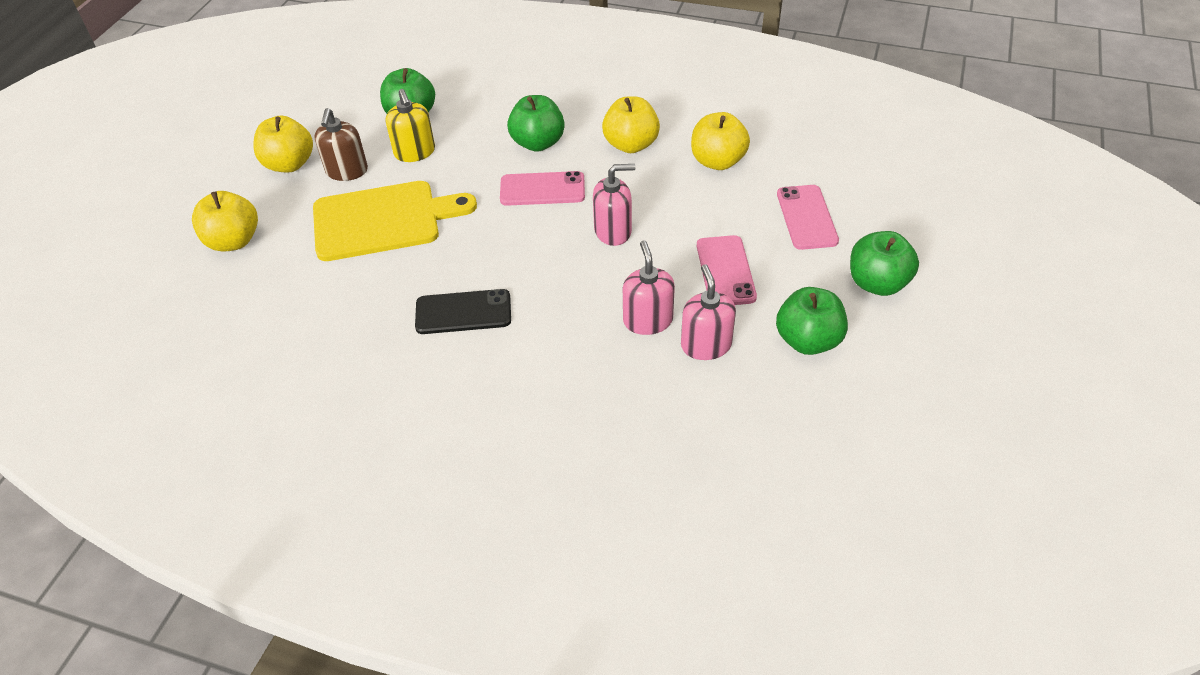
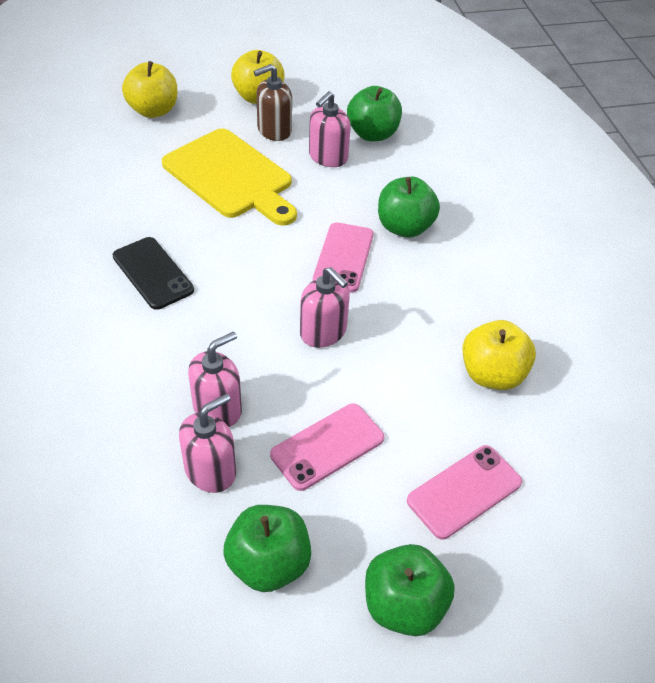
camera: 55 degrees right, 0 degrees up
yellow soap dispenser [386,89,435,162] -> pink soap dispenser [309,91,351,167]
pink phone [500,171,585,206] -> pink phone turned 45 degrees clockwise [313,222,374,292]
yellow apple [602,96,660,153] -> none

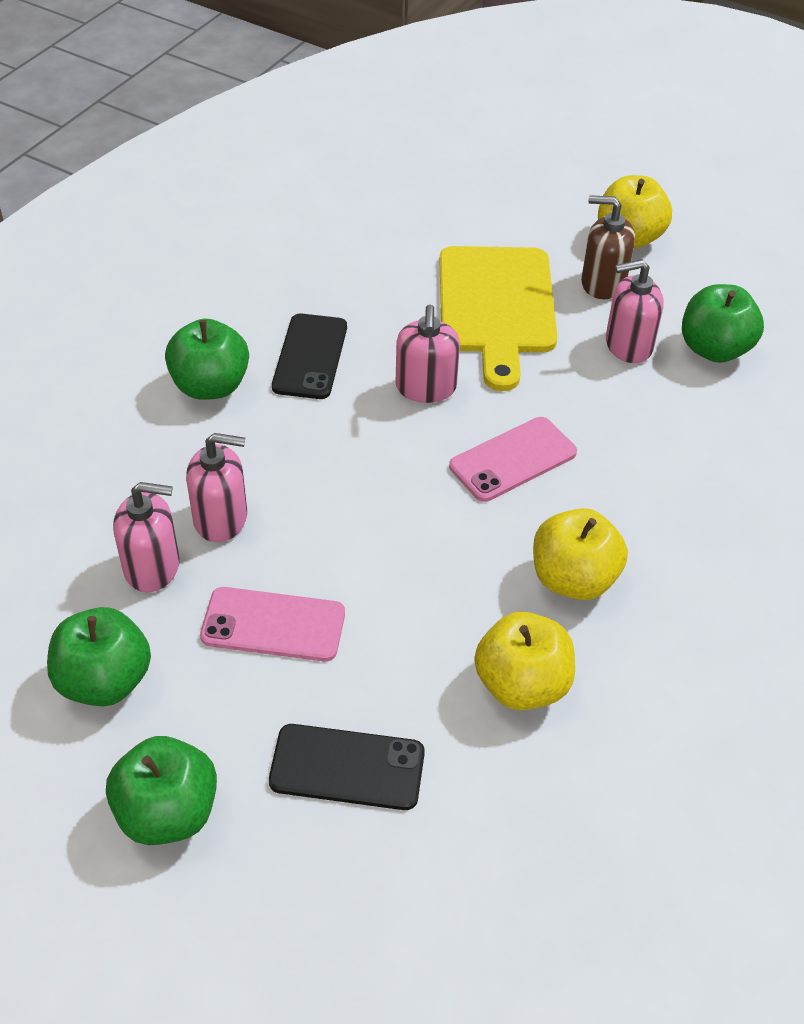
camera: 45 degrees right, 0 degrees up
yellow apple [122,61,177,118] -> yellow apple moved to [533,508,628,600]
pink soap dispenser [300,267,350,348] -> pink soap dispenser moved to [396,305,460,403]
green apple [378,177,440,238] -> green apple moved to [165,319,249,400]
pink phone [407,445,522,539] -> black phone [269,724,425,810]

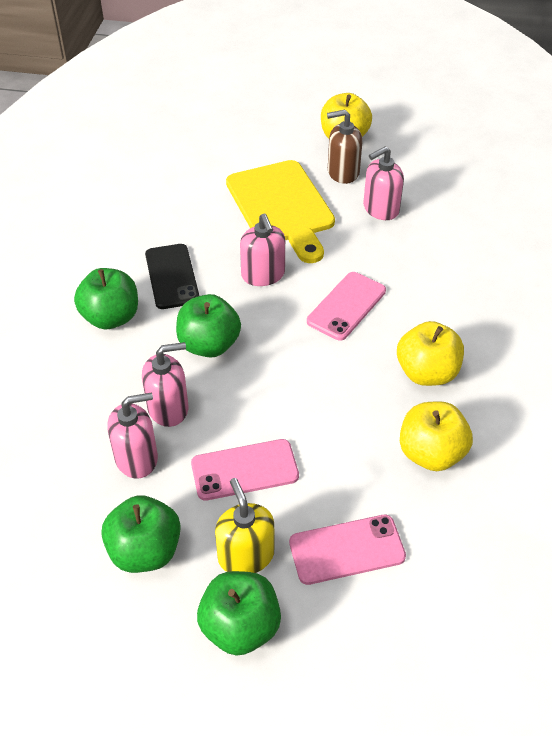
camera: 20 degrees left, 0 degrees up
black phone [269,724,425,810] -> pink phone [289,515,406,585]
green apple [682,284,764,363] -> green apple moved to [176,294,241,357]
none -> yellow soap dispenser [215,478,274,573]

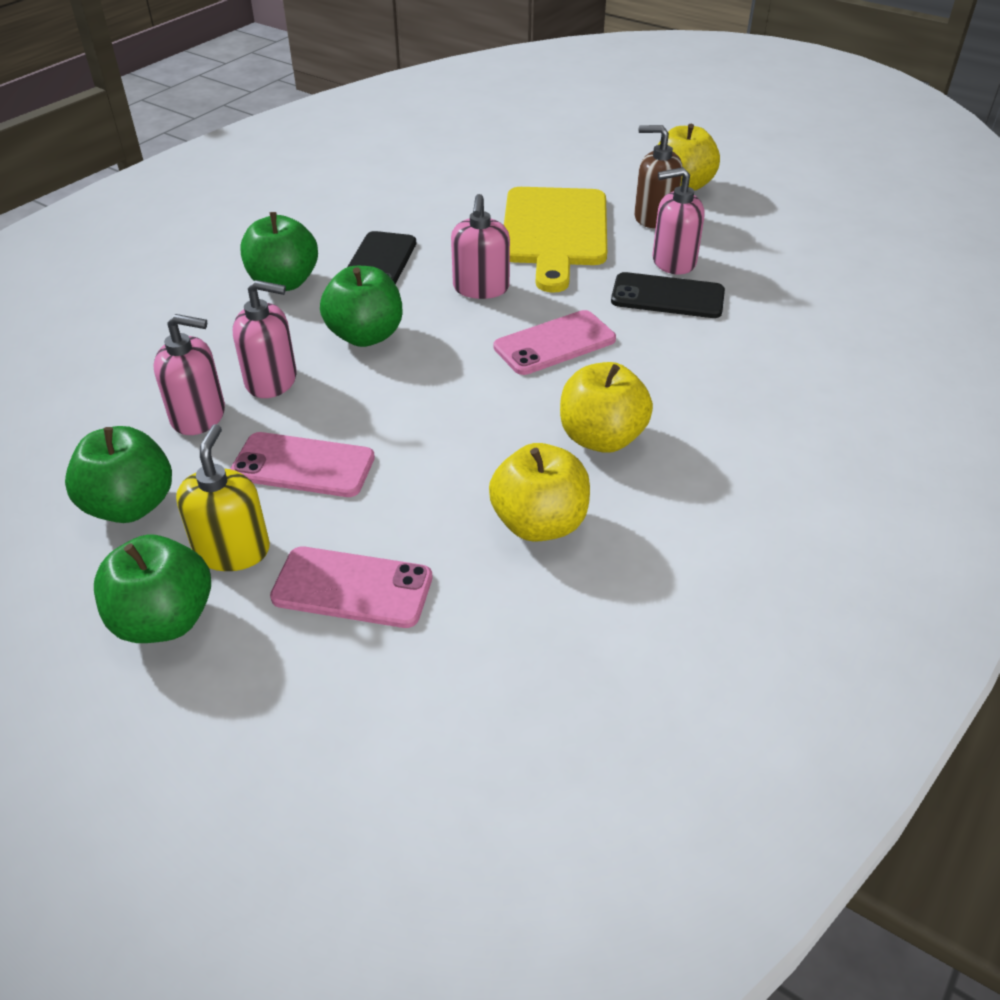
camera: 25 degrees right, 5 degrees down
none -> black phone [611,272,725,318]

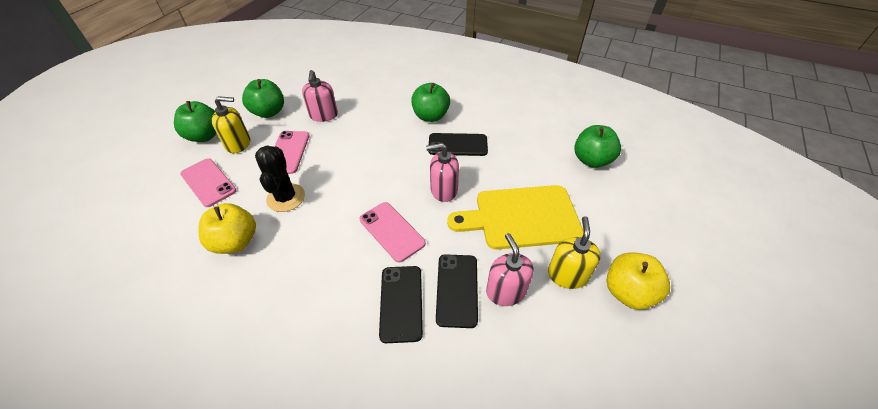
camera: 80 degrees right, 5 degrees up
pink soap dispenser [233,280,297,398] -> none
pink phone [270,547,433,628] -> pink phone turned 45 degrees counterclockwise [180,159,237,207]
green apple [320,266,402,347] -> green apple moved to [574,125,621,168]
yellow apple [560,362,653,453] -> none
brown soap dispenser [634,125,682,228] -> yellow soap dispenser [548,216,601,289]
none -> black cactus [255,145,305,212]
none -> black phone [379,266,423,343]

